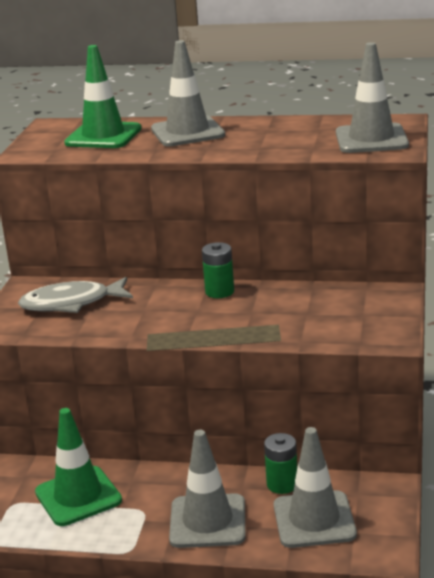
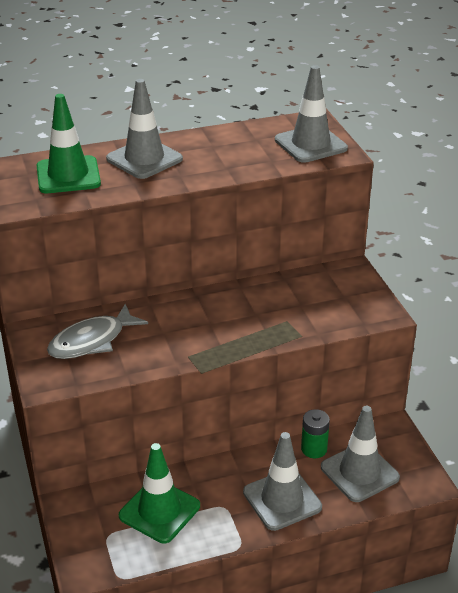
camera: 30 degrees left, 10 degrees up
green battery [202,242,234,298] -> none

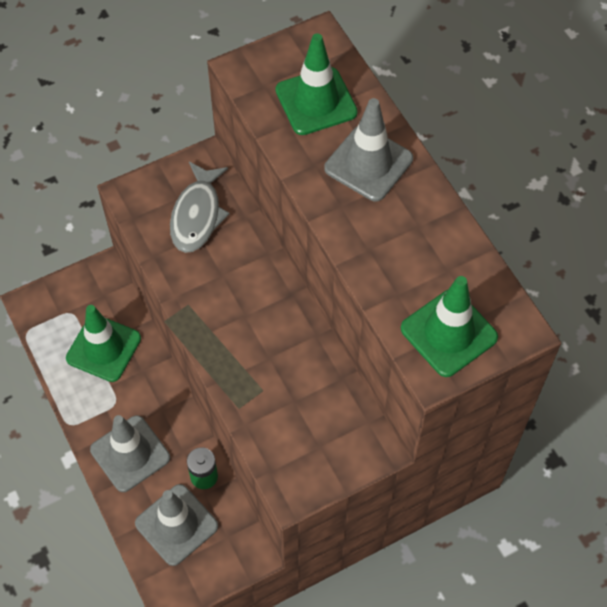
camera: 80 degrees right, 25 degrees up
grey fish [47,304,148,359] -> grey fish turned 120 degrees counterclockwise [170,162,230,253]
grey traffic cone [275,65,348,163] -> green traffic cone [401,276,498,377]

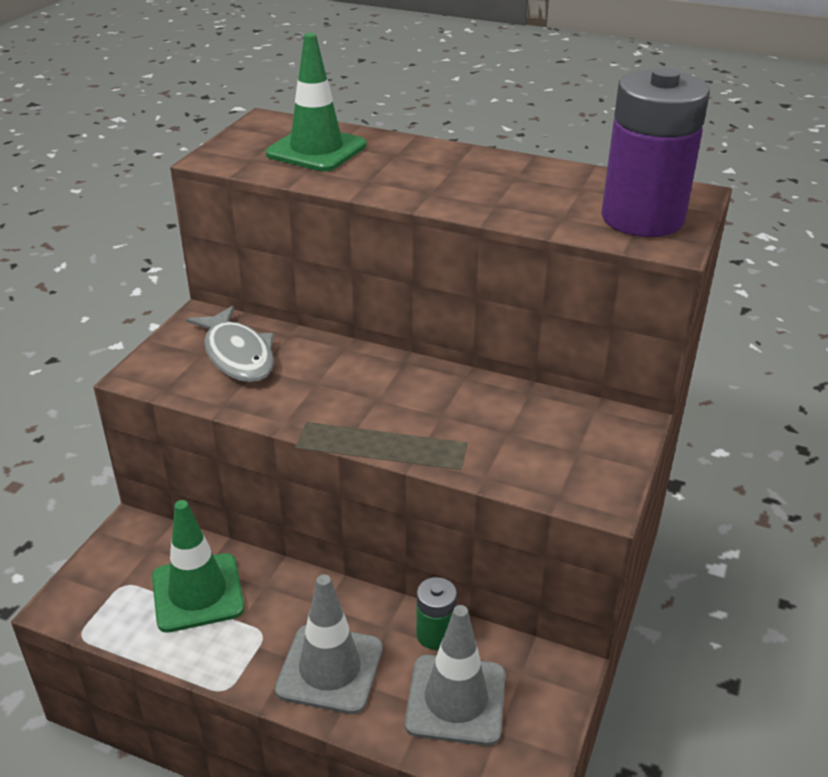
camera: 40 degrees left, 25 degrees down
grey traffic cone [324,98,413,201] -> none
green traffic cone [401,276,498,377] -> purple battery [601,67,710,237]

